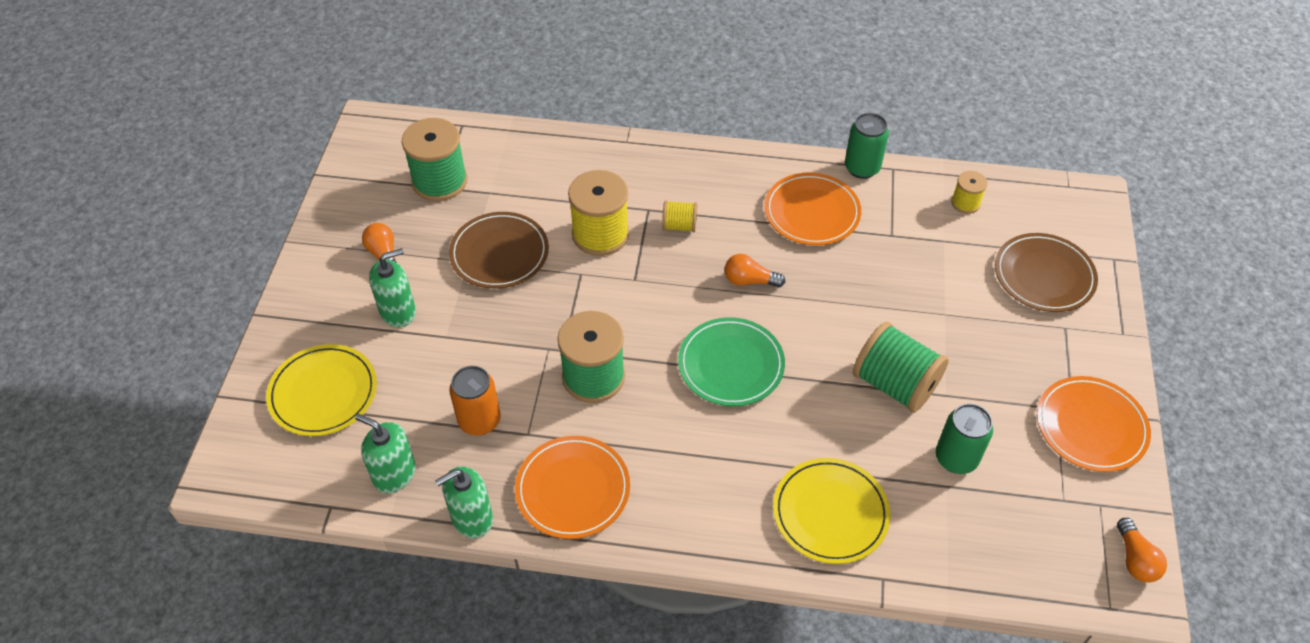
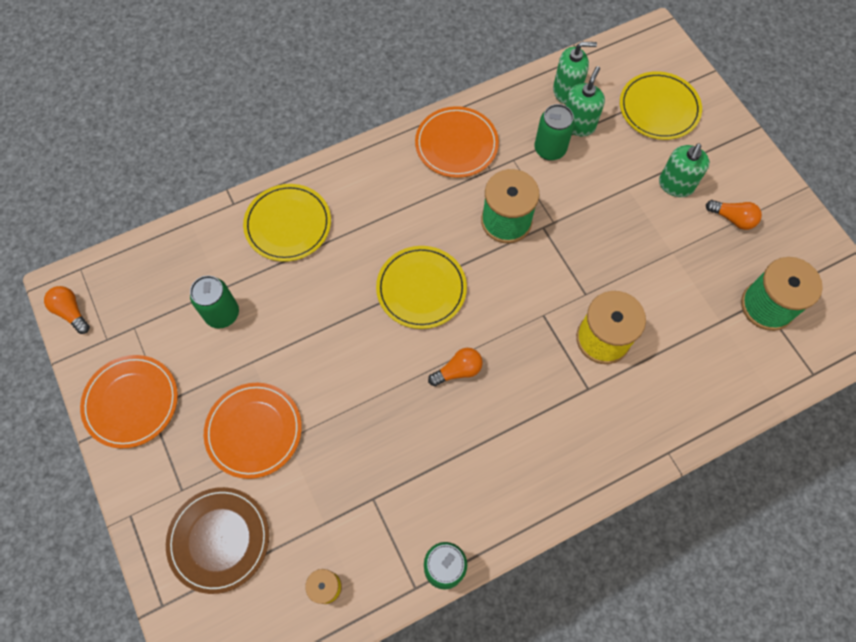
camera: 145 degrees right, 15 degrees up
green soap dispenser [435,466,493,538] -> green soap dispenser moved to [565,66,605,136]
brown plate [449,212,549,289] -> none
orange can [449,366,501,436] -> green can [534,104,575,161]
yellow spool [662,200,697,232] -> none
green plate [678,317,785,406] -> yellow plate [376,246,467,329]
orange plate [764,172,861,245] -> orange plate moved to [204,383,302,479]
green spool [853,322,949,413] -> none

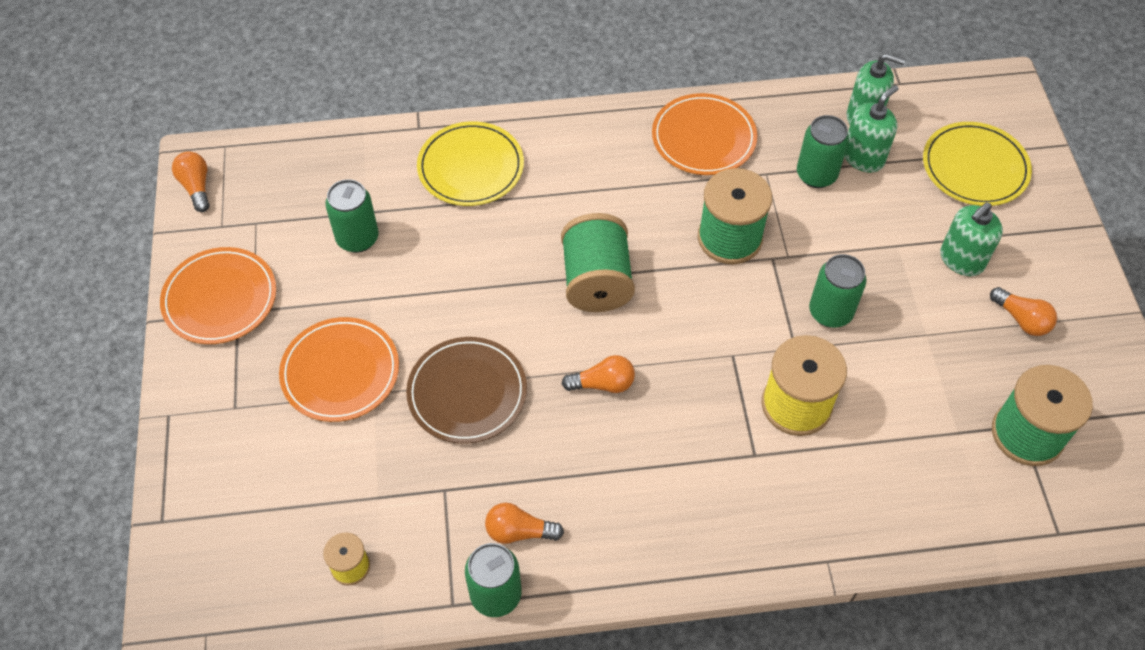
camera: 20 degrees right, 10 degrees down
brown plate [166,487,269,594] -> brown plate moved to [406,337,527,444]
yellow plate [376,246,467,329] -> green spool [561,213,635,312]
none -> orange light bulb [485,503,564,544]
none -> green can [809,254,867,328]

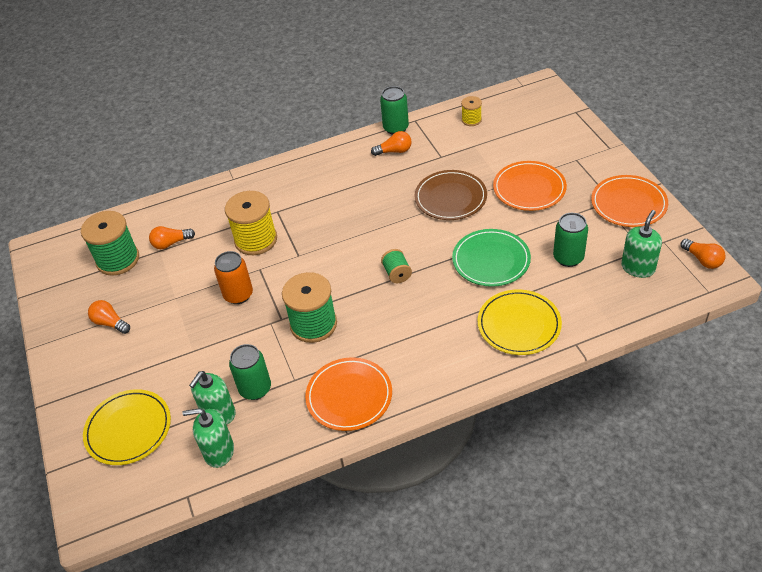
camera: 170 degrees right, 10 degrees down
green spool [561,213,635,312] -> green spool [381,249,412,283], size x0.52
orange light bulb [562,355,635,393] -> orange light bulb moved to [149,226,195,249]
green can [809,254,867,328] -> orange can [214,251,253,304]
green soap dispenser [940,202,1003,276] -> green soap dispenser moved to [621,210,662,278]
none -> green plate [452,229,531,287]

